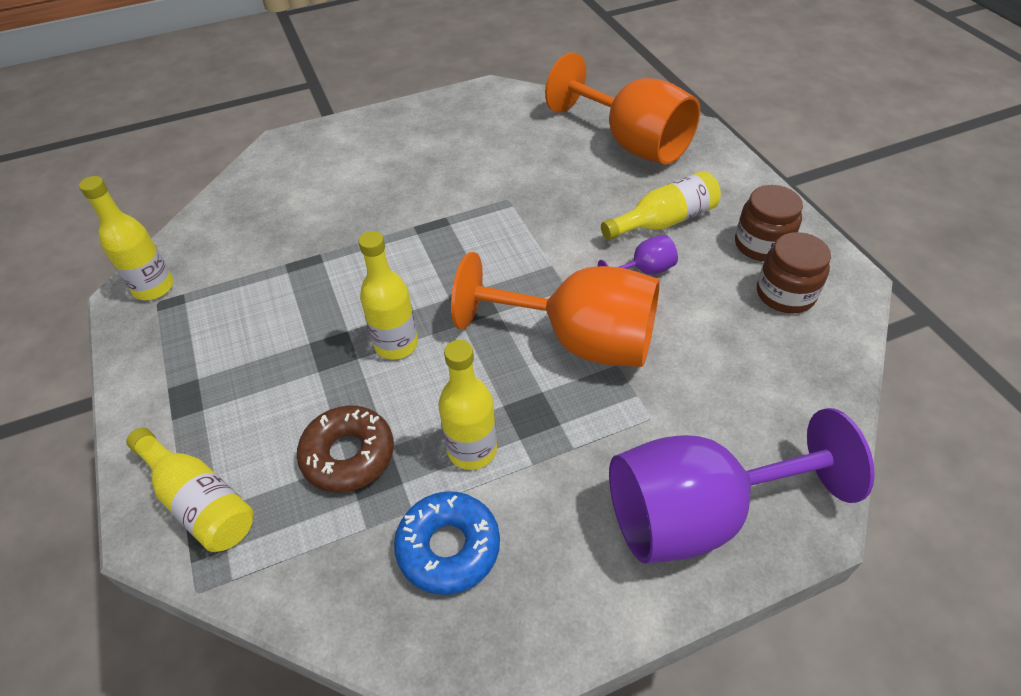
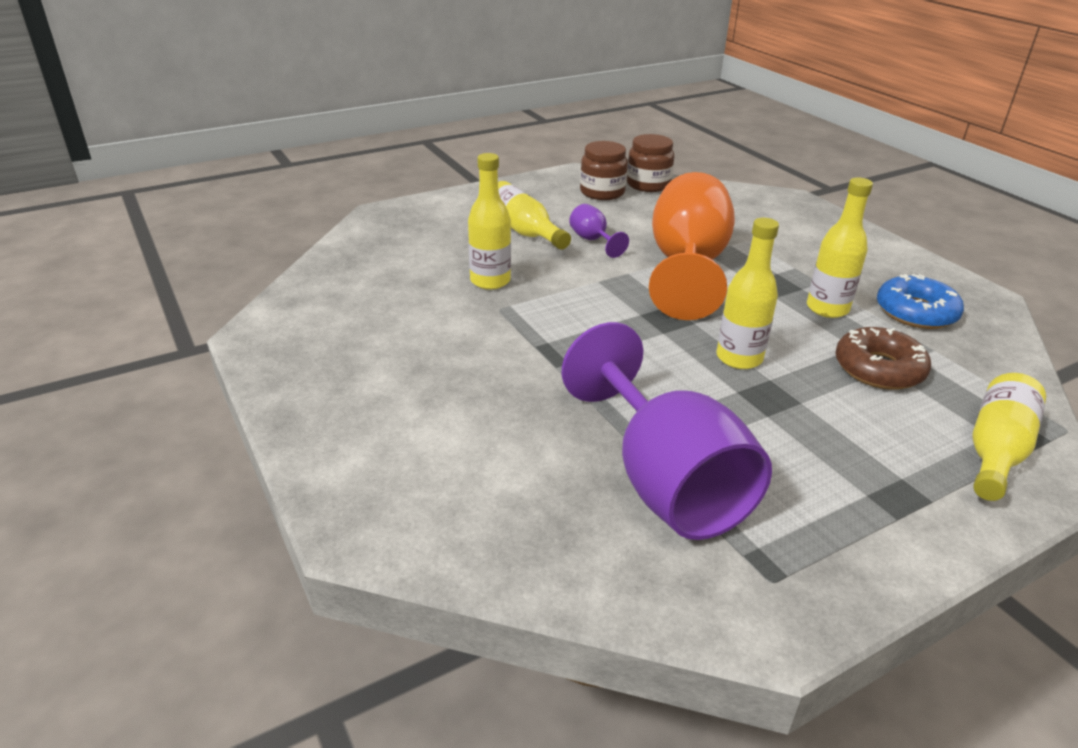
camera: 100 degrees left, 15 degrees down
yellow bottle [79,176,174,300] -> yellow bottle moved to [468,153,511,290]
orange goblet [545,52,700,165] -> none
purple goblet [609,408,875,563] -> purple goblet moved to [562,322,772,540]
brown jar [735,185,803,262] -> brown jar moved to [627,134,674,192]

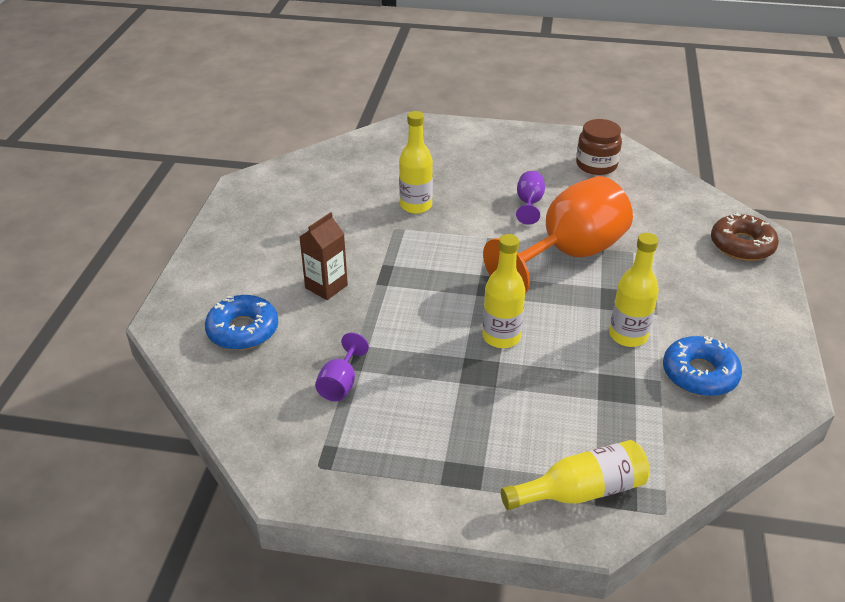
camera: 40 degrees right, 5 degrees up
yellow bottle [498,181,571,250] -> none
purple goblet [562,322,772,540] -> purple goblet [315,333,369,401], size x0.42
brown jar [627,134,674,192] -> none
brown donut [835,327,931,390] -> brown donut moved to [711,212,779,261]
none -> blue donut [205,295,278,350]
none -> brown carton [300,212,348,300]

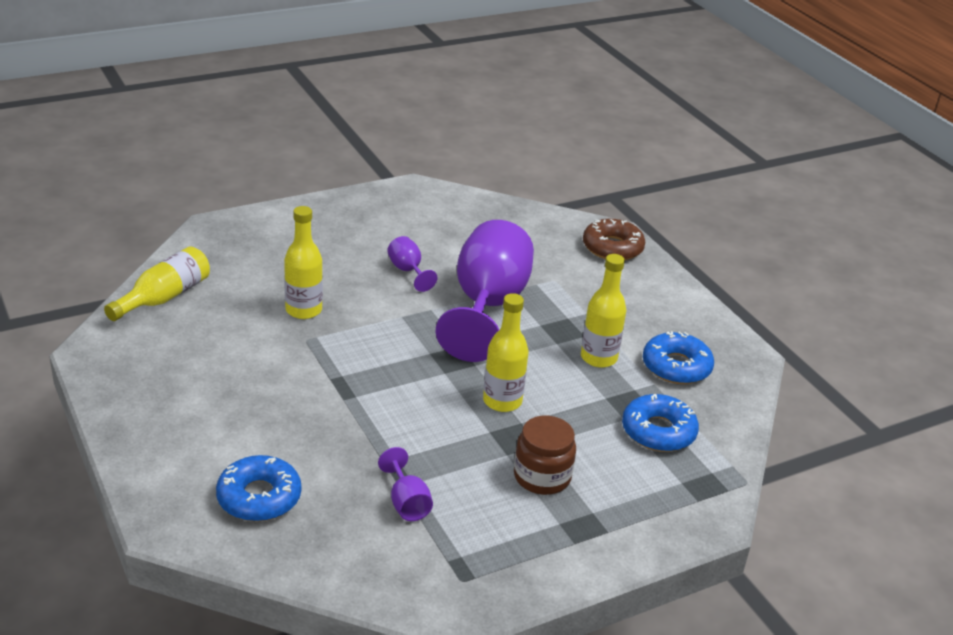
camera: 40 degrees left, 5 degrees down
brown carton [300,212,348,300] -> none
orange goblet [483,176,633,294] -> purple goblet [436,220,534,362]
yellow bottle [501,440,650,510] -> yellow bottle moved to [104,246,210,321]
brown jar [576,119,622,175] -> brown jar moved to [514,415,576,495]
none -> blue donut [622,394,699,452]

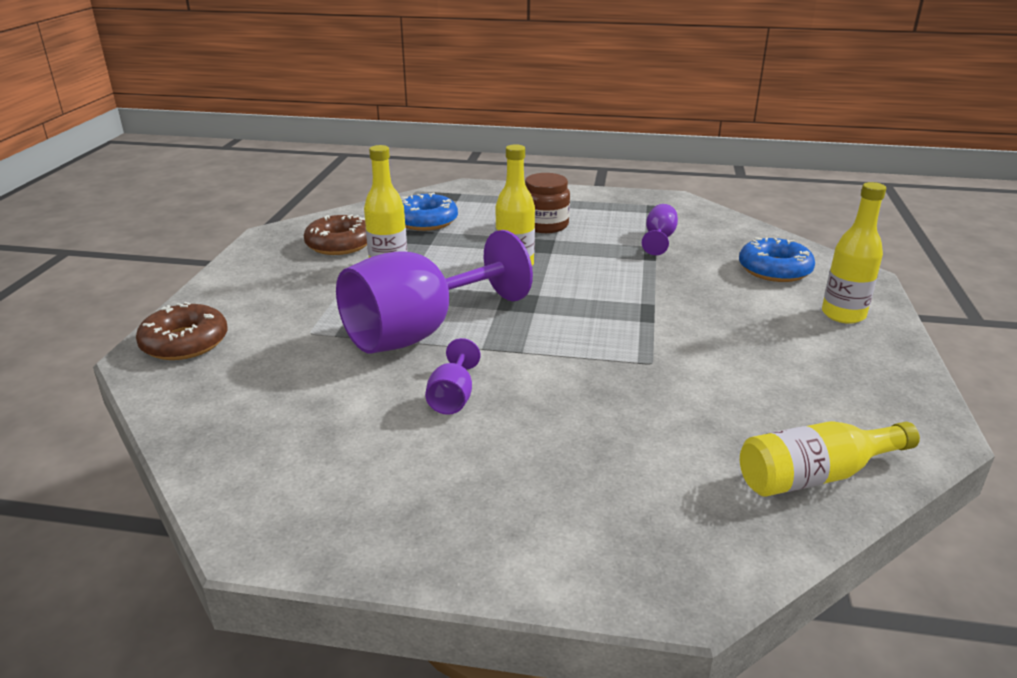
camera: 140 degrees left, 5 degrees down
yellow bottle [284,206,323,319] -> yellow bottle moved to [822,182,886,324]
blue donut [643,331,714,384] -> brown donut [304,214,367,255]

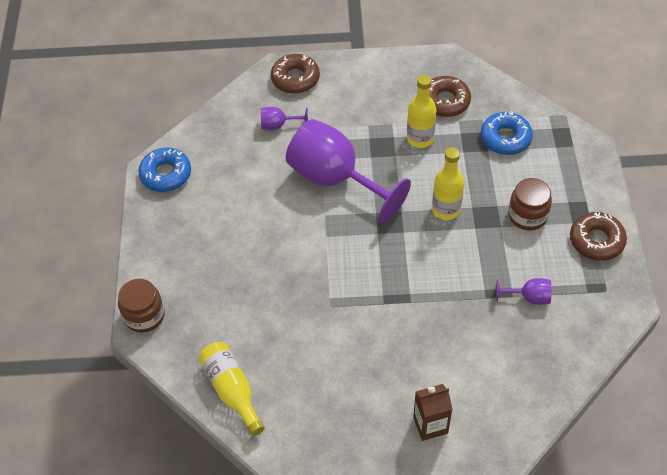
camera: 80 degrees right, 25 degrees up
purple goblet [425,338,480,415] -> purple goblet moved to [261,107,308,130]
blue donut [739,237,815,282] -> blue donut moved to [138,148,191,192]
yellow bottle [822,182,886,324] -> brown carton [413,384,452,441]
none -> brown jar [118,279,165,333]
none -> brown donut [570,212,627,261]

